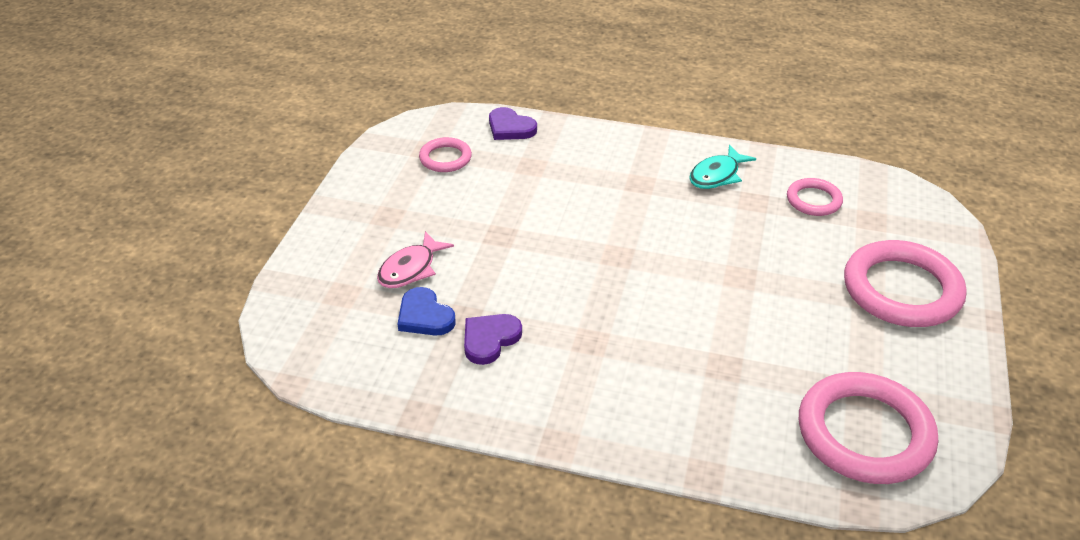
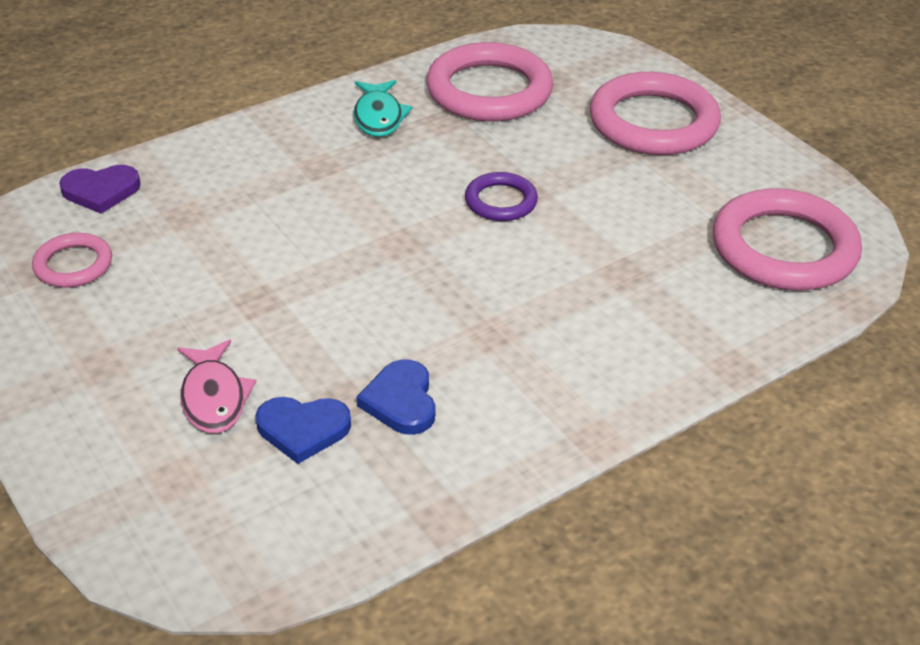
camera: 50 degrees left, 0 degrees up
purple heart [464,314,522,365] -> blue heart [357,359,435,435]
pink ring [787,178,843,216] -> pink ring [426,42,553,122], size x1.93
none -> purple ring [465,172,538,221]

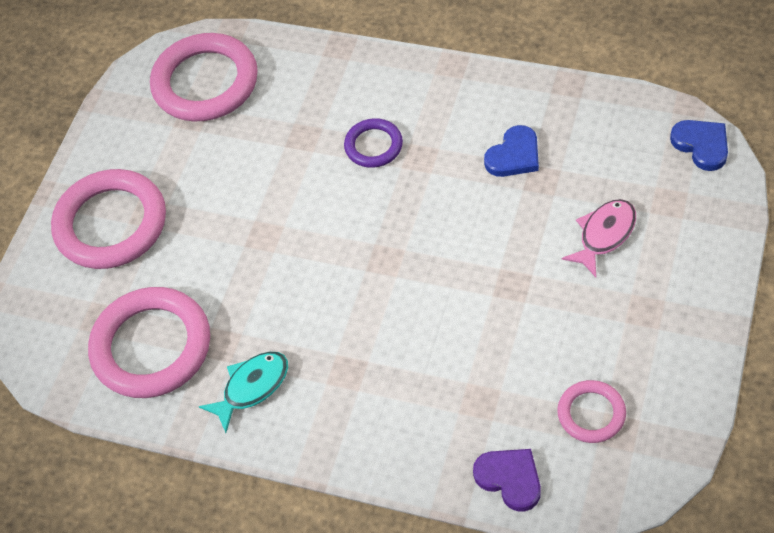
camera: 120 degrees left, 15 degrees up
blue heart [256,397,351,464] -> blue heart moved to [670,120,728,171]
purple ring [465,172,538,221] -> purple ring moved to [344,118,403,168]

